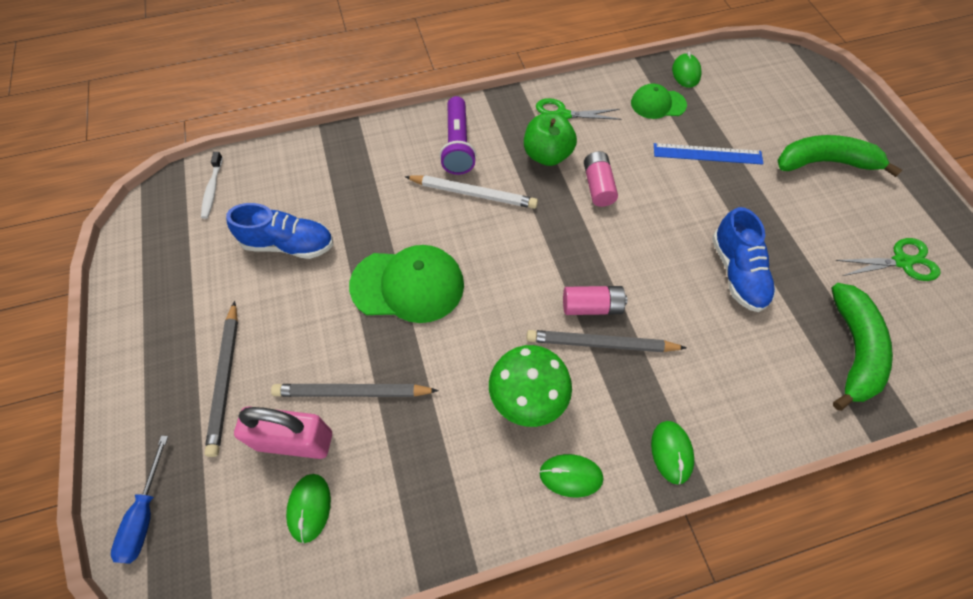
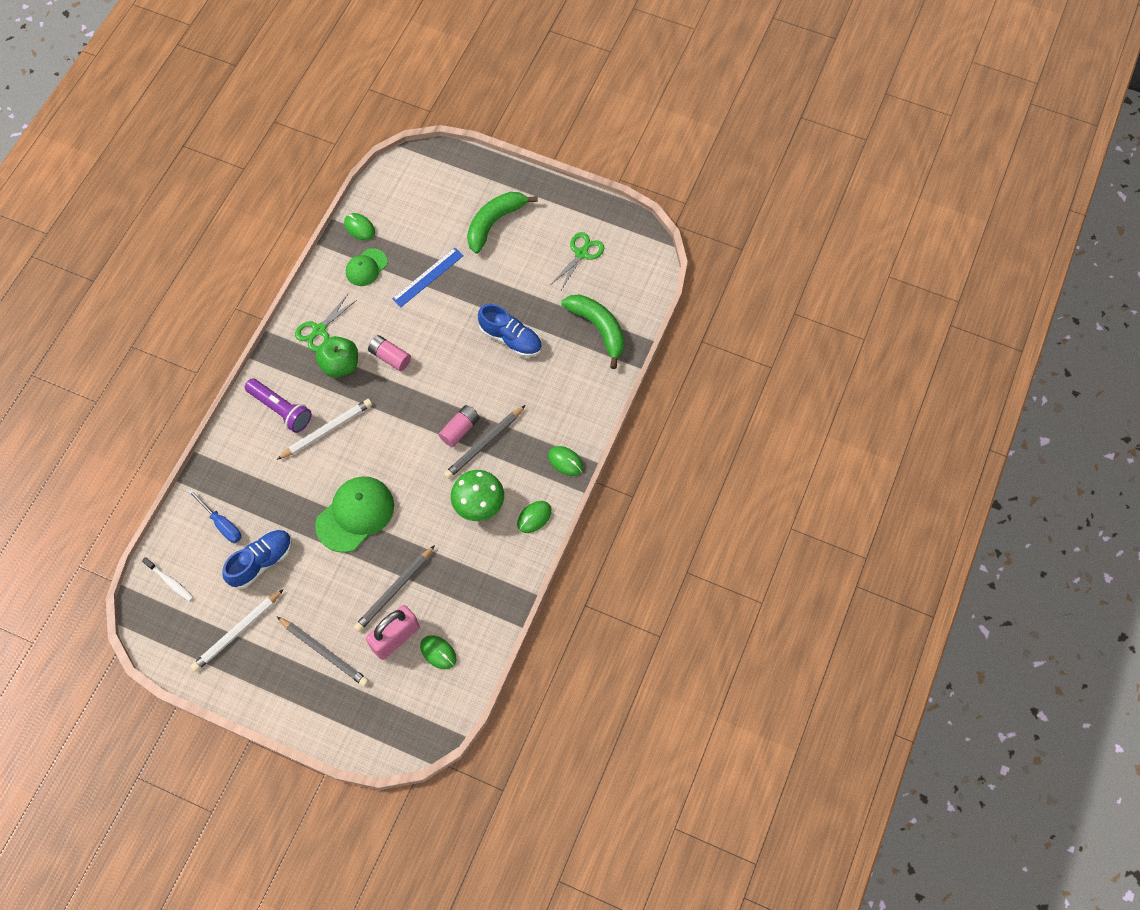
camera: 50 degrees left, 5 degrees up
blue screwdriver [111,436,168,564] -> blue screwdriver moved to [188,489,241,543]
none -> white pencil [191,589,284,672]

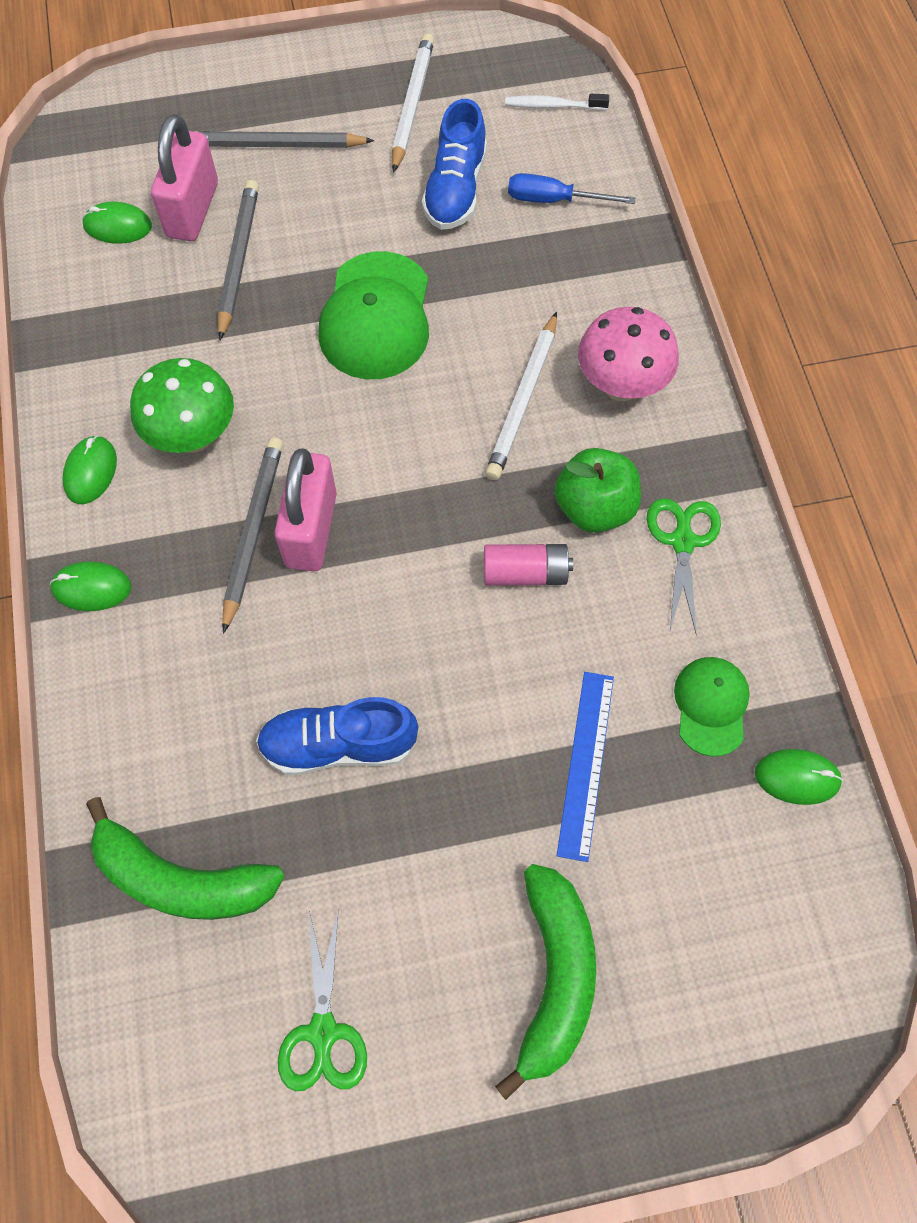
camera: 145 degrees right, 0 degrees up
purple flashlight [245,378,312,433] -> pink mushroom [578,307,679,401]
pink battery [439,405,479,447] -> pink padlock [275,448,337,571]

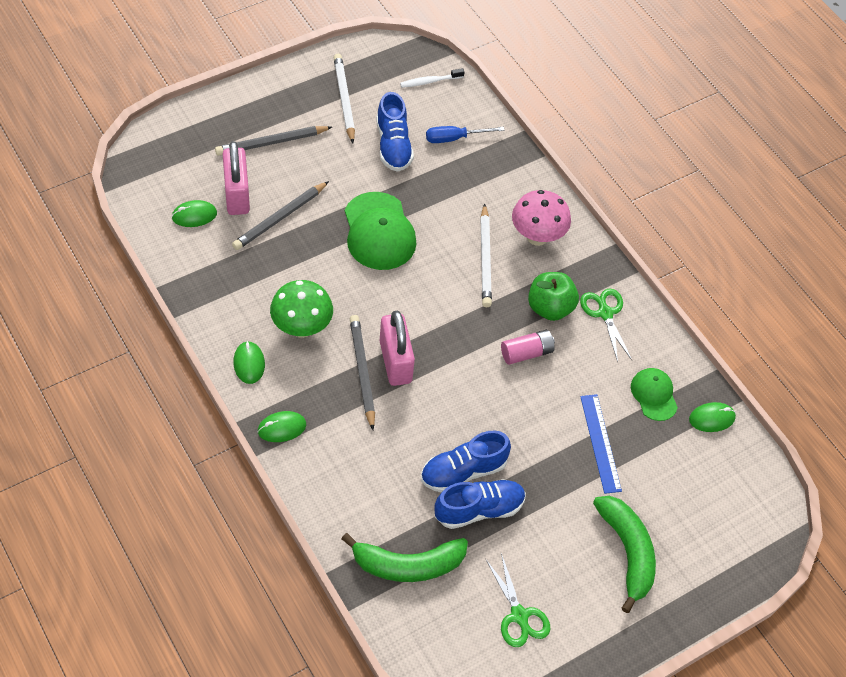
camera: 25 degrees left, 10 degrees down
grey pencil [218,180,259,340] -> grey pencil turned 120 degrees counterclockwise [232,181,329,250]
none -> blue shoe [434,479,526,529]

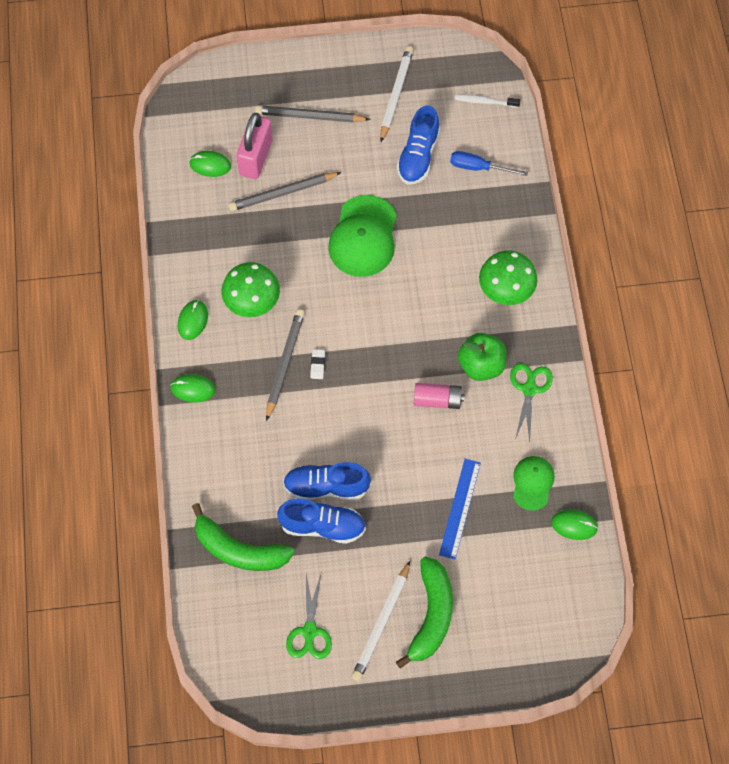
camera: 30 degrees right, 10 degrees up
pink padlock [380,311,415,386] -> white eraser [310,349,325,379]
white pencil [480,203,492,307] -> white pencil moved to [352,561,410,681]
pink mushroom [512,190,571,246] -> green mushroom [479,250,537,305]

